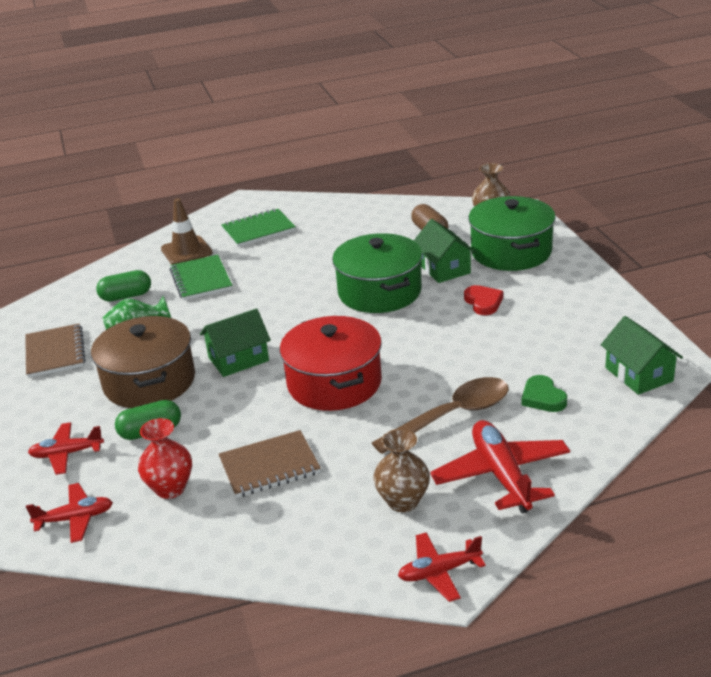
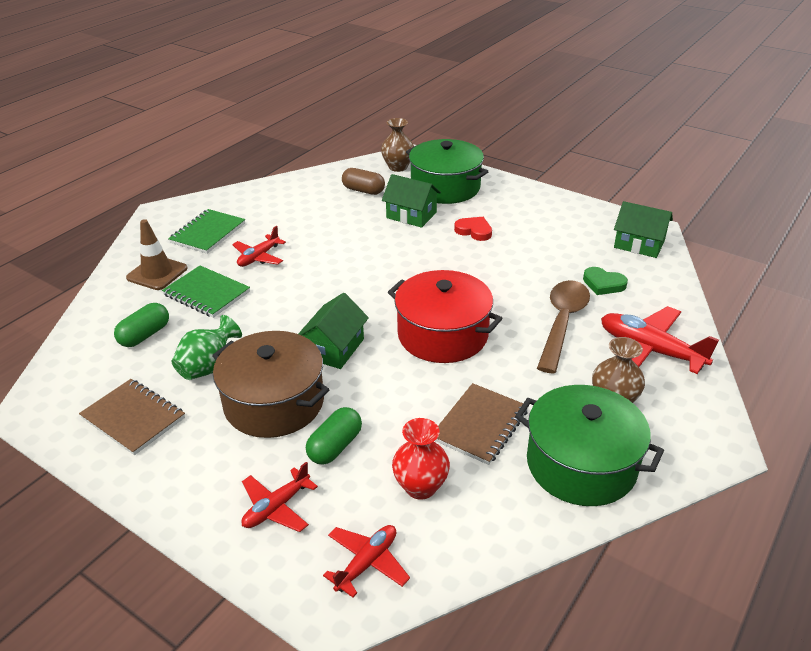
camera: 40 degrees left, 5 degrees up
green pot [332,233,422,313] -> green pot moved to [515,385,664,506]
red plane [398,532,486,602] -> red plane moved to [232,226,286,267]

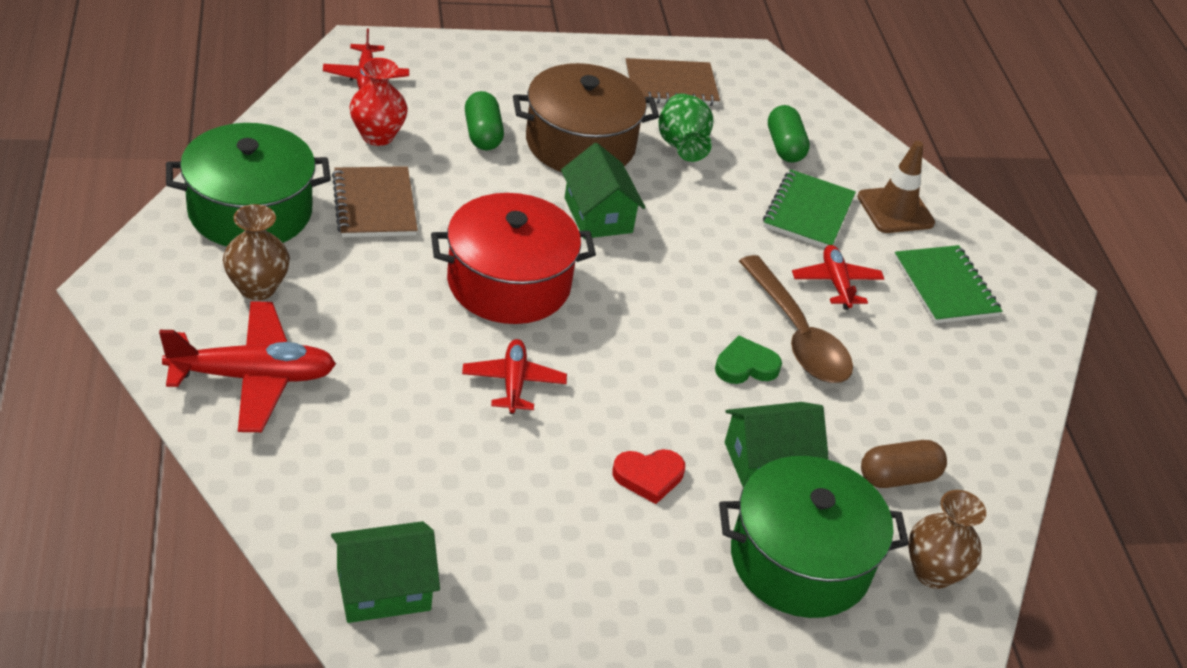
camera: 130 degrees right, 5 degrees up
green notebook [162,266,250,318] -> green notebook turned 60 degrees counterclockwise [763,169,856,248]
red plane [242,462,318,532] -> red plane moved to [462,339,567,414]
brown spoon [537,280,590,373] -> brown spoon moved to [739,255,853,383]
green heart [583,267,628,295] -> green heart moved to [715,336,782,384]

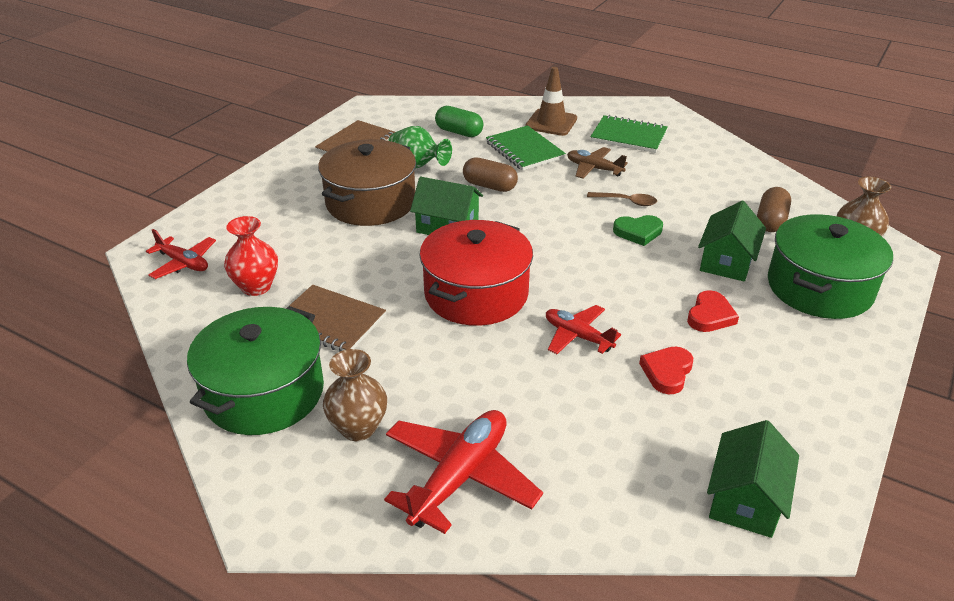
camera: 45 degrees left, 5 degrees down
green capsule [465,91,504,150] -> none
green heart [715,336,782,384] -> green heart turned 120 degrees counterclockwise [613,215,663,246]
brown spoon [739,255,853,383] -> brown spoon [587,192,657,206], size x0.50
red plane [792,245,884,310] -> brown plane [567,147,628,178]
none -> brown capsule [463,157,518,192]
none -> red heart [639,347,693,394]

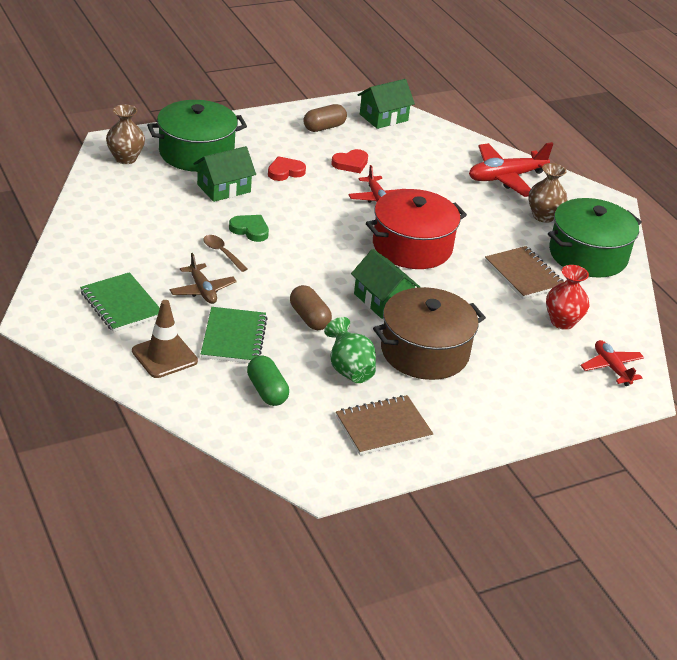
camera: 150 degrees left, 0 degrees up
brown capsule [757,187,791,232] -> brown capsule moved to [303,104,347,132]

